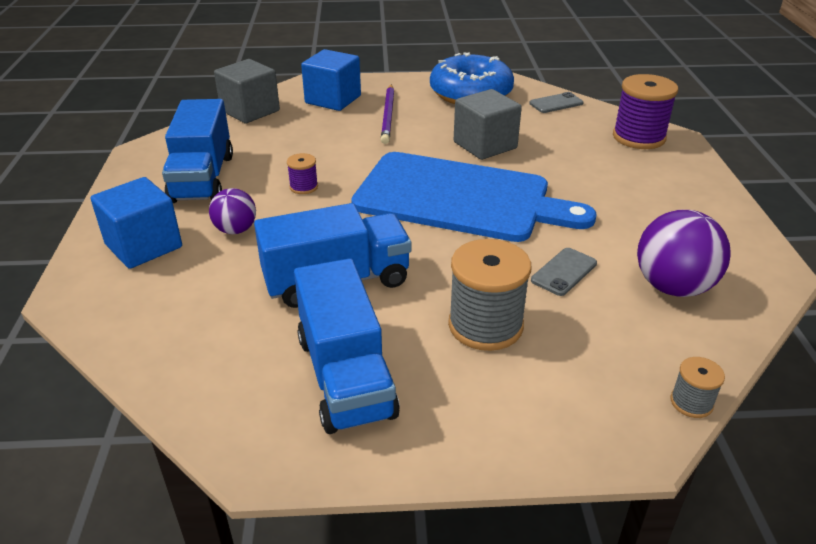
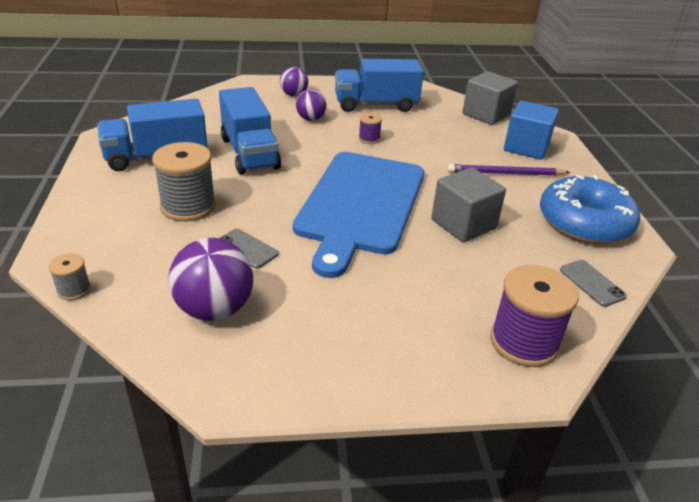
camera: 85 degrees right, 0 degrees up
blue cube [91,177,182,269] -> purple ball [280,67,308,96]

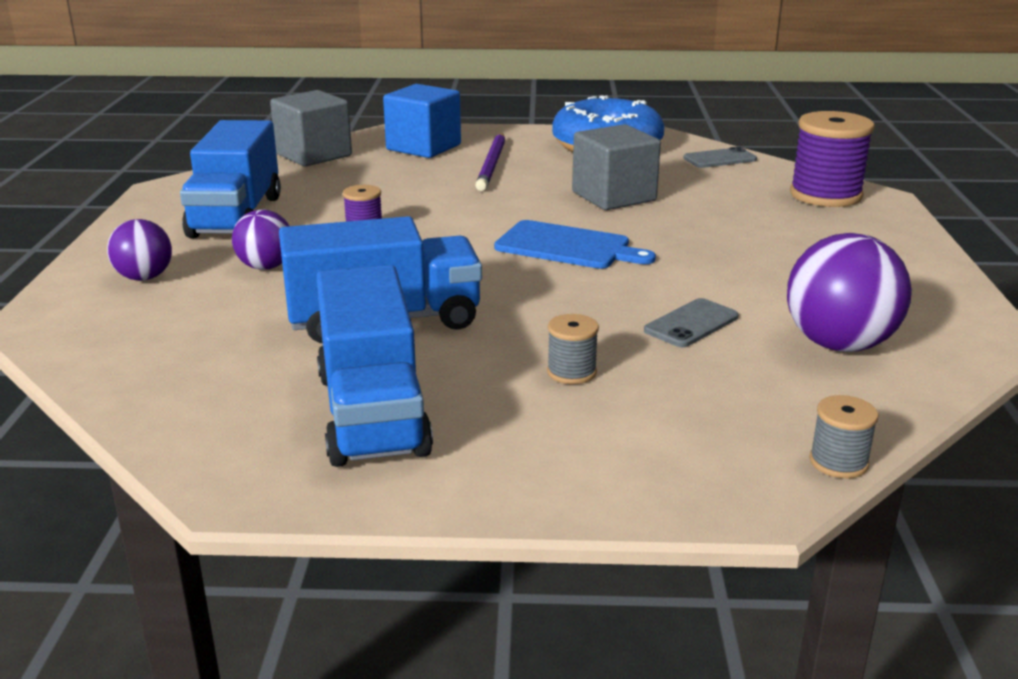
camera: 80 degrees left, 10 degrees down
grey spool [152,142,216,222] -> grey spool [547,314,599,384], size x0.49
blue cutting board [293,152,424,278] -> blue cutting board [494,220,656,269], size x0.51

